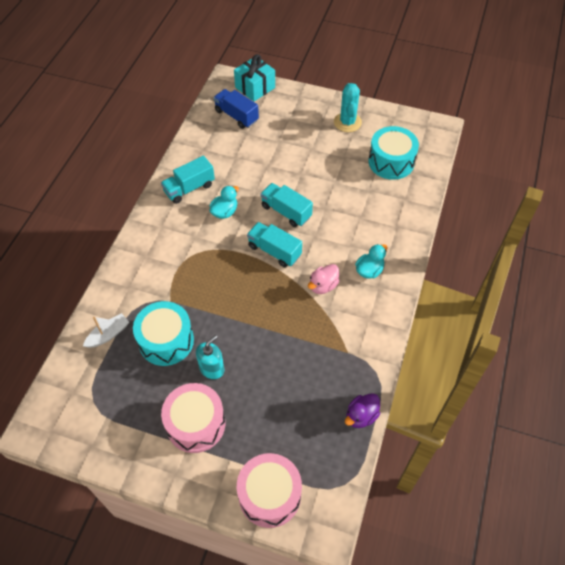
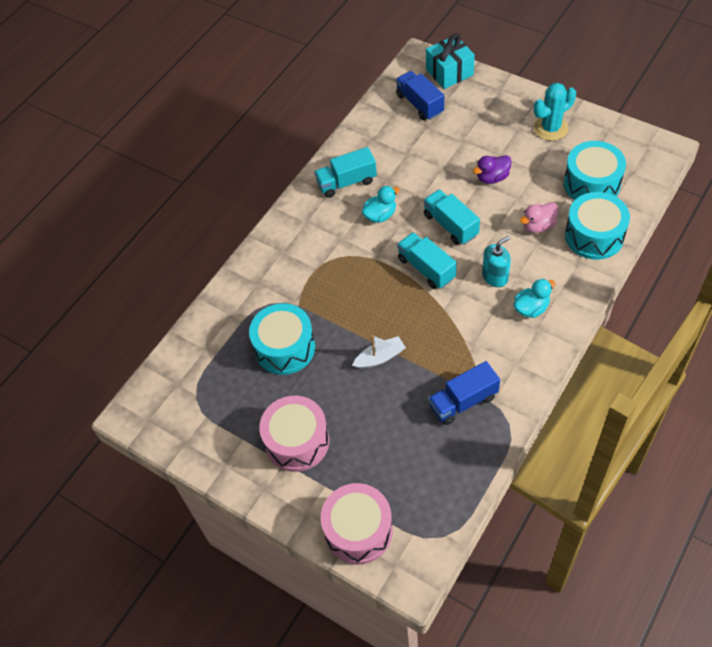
camera: 20 degrees right, 0 degrees up
white boat [83,313,129,348] -> white boat moved to [352,335,406,369]
turquoise soap dispenser [196,335,224,379] -> turquoise soap dispenser moved to [482,236,511,287]
pink duck [308,264,340,294] -> pink duck moved to [520,202,559,233]
turquoise cactus [334,83,362,132] -> turquoise cactus turned 45 degrees clockwise [534,83,576,141]
purple duck [345,393,380,428] -> purple duck moved to [473,155,512,184]
none -> blue truck [428,361,500,425]
none -> turquoise drum [565,192,630,260]

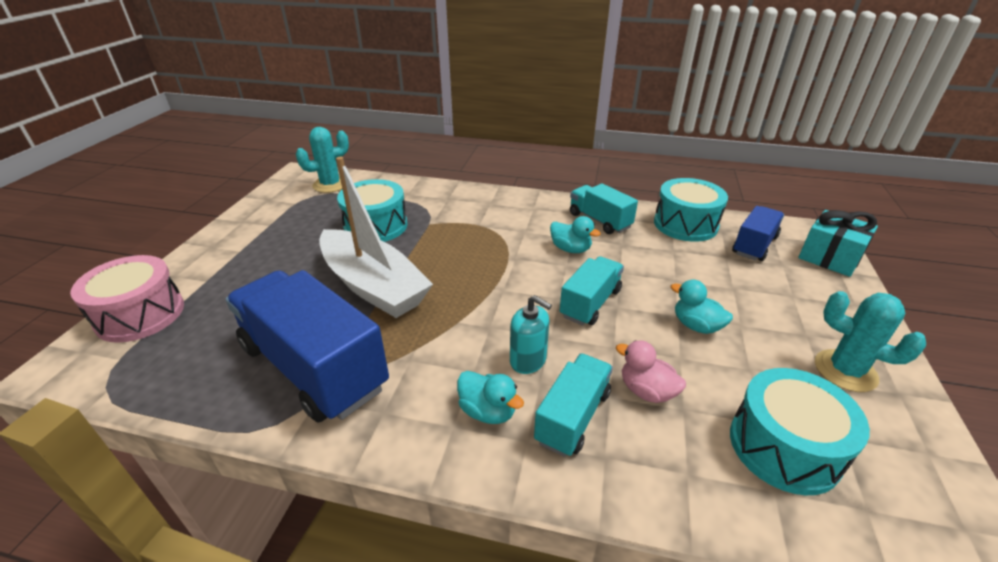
camera: 65 degrees right, 20 degrees down
pink drum [259,396,329,472] -> none
white boat [352,335,406,369] -> white boat [319,157,433,318], size x2.35
turquoise truck [397,232,457,289] -> turquoise truck moved to [534,353,613,457]
blue truck [428,361,500,425] -> blue truck [226,270,389,423], size x1.86
purple duck [473,155,512,184] -> turquoise duck [671,280,733,334]
turquoise drum [565,192,630,260] -> turquoise drum moved to [654,178,728,242]
none -> turquoise cactus [296,127,349,193]

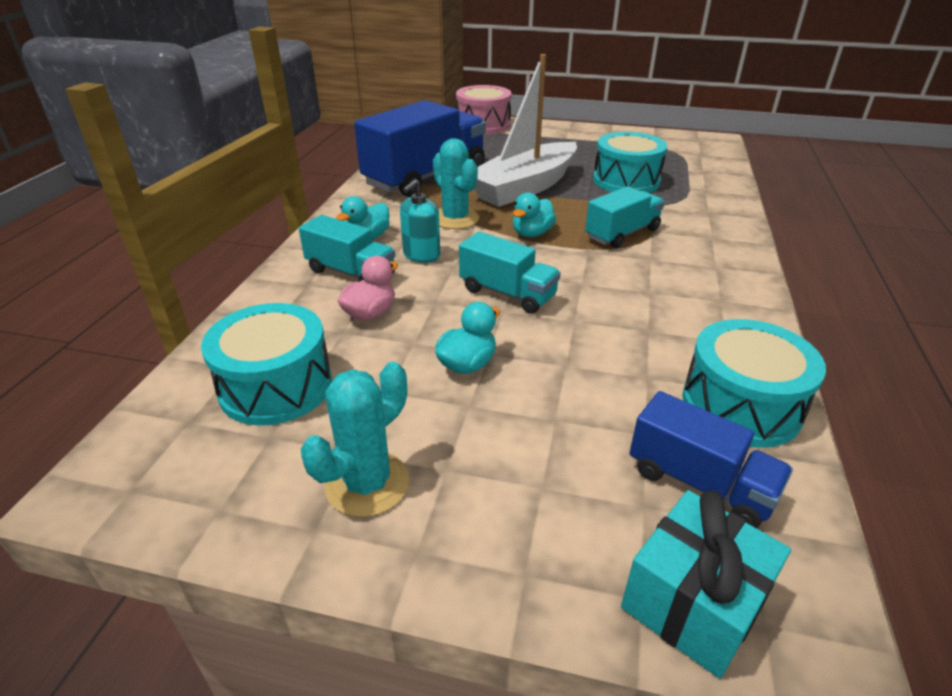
camera: 90 degrees right, 0 degrees up
turquoise cactus [296,127,349,193] -> turquoise cactus moved to [433,138,479,229]
turquoise duck [550,216,601,253] -> turquoise duck moved to [513,193,556,237]
turquoise truck [570,183,638,234] -> turquoise truck moved to [585,186,665,248]

